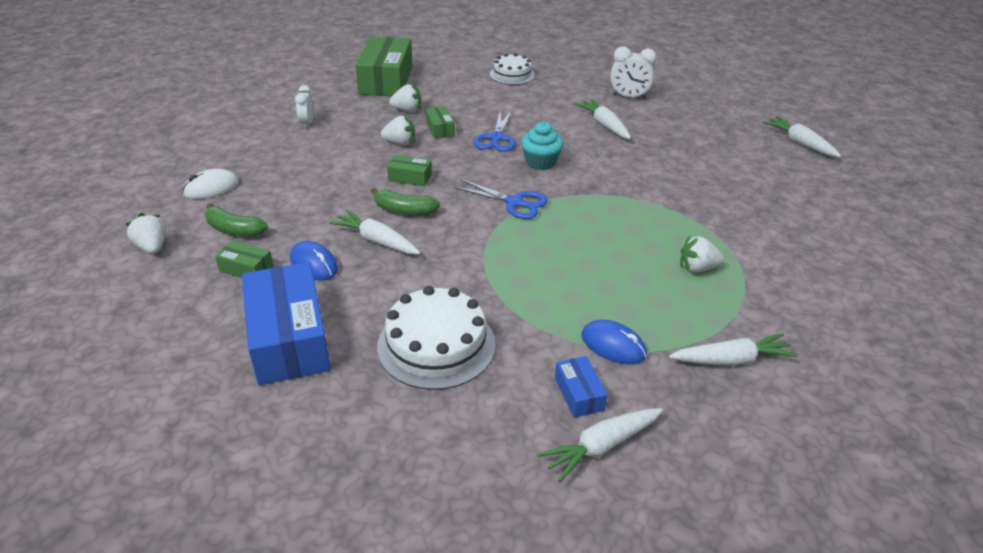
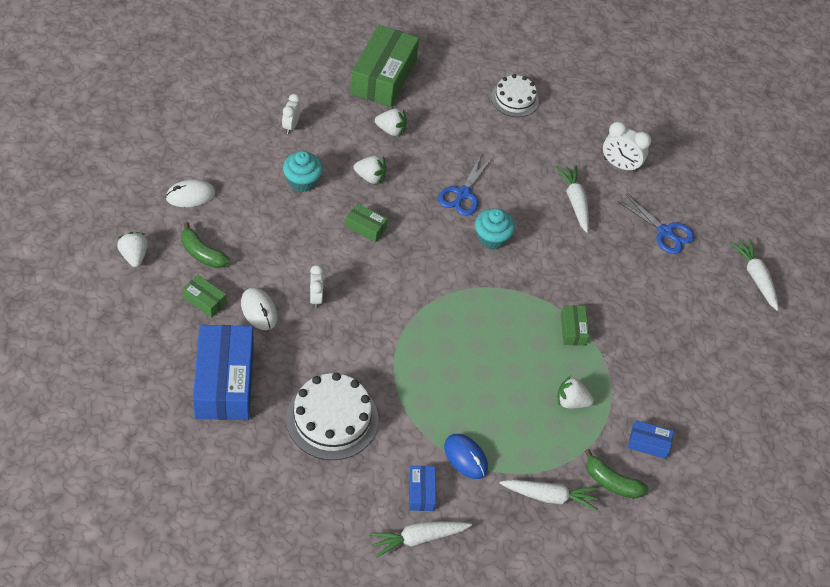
camera: 10 degrees right, 15 degrees up
blue mouse [290,241,338,280] -> white mouse [241,287,277,330]
white carrot [329,210,420,254] -> white clock [310,265,324,308]
green banana [371,187,440,216] -> green banana moved to [584,449,648,499]
green box [426,106,455,139] -> green box moved to [561,305,589,346]
blue scissors [454,179,548,219] -> blue scissors moved to [617,194,694,254]
none -> turquoise cupcake [283,151,323,192]
none -> blue box [628,420,674,459]

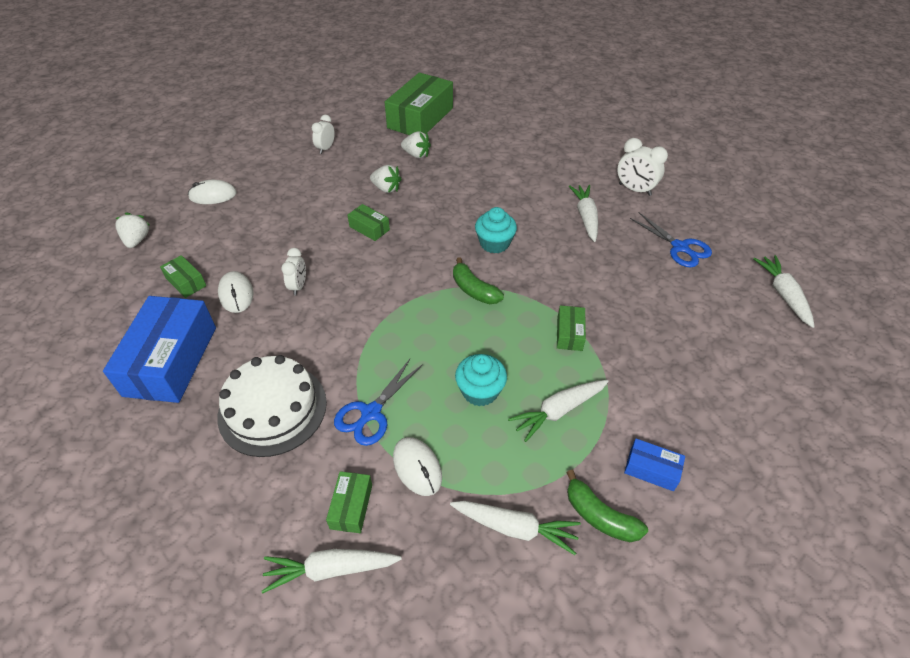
camera: 15 degrees right, 5 degrees down
green banana [181,222,230,268] -> green banana moved to [453,257,504,304]
turquoise cupcake [283,151,323,192] -> turquoise cupcake moved to [455,354,507,406]
blue box [409,466,436,511] -> green box [326,471,372,533]
blue scissors [438,155,492,216] -> blue scissors moved to [334,359,423,446]
blue mouse [444,434,488,479] -> white mouse [393,437,442,496]
white cake [491,74,539,117] -> none
white strawberry [557,375,594,408] -> white carrot [508,380,608,442]

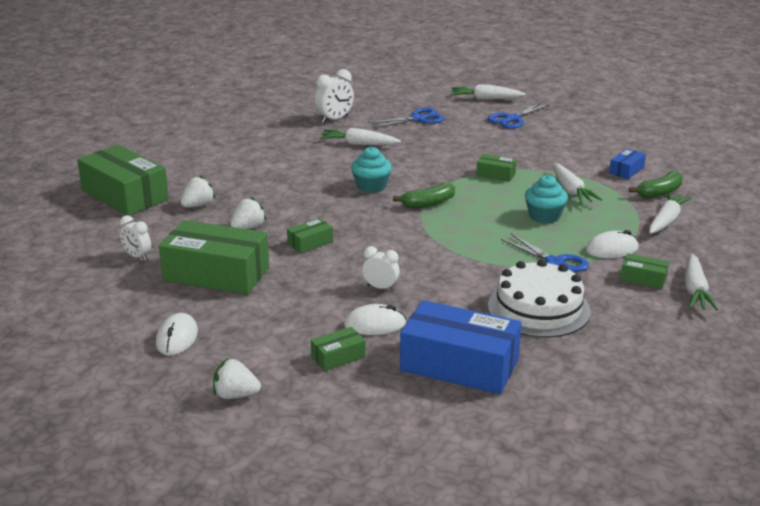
camera: 75 degrees left, 20 degrees down
none -> green box [159,220,269,295]
none -> blue scissors [488,103,550,129]

